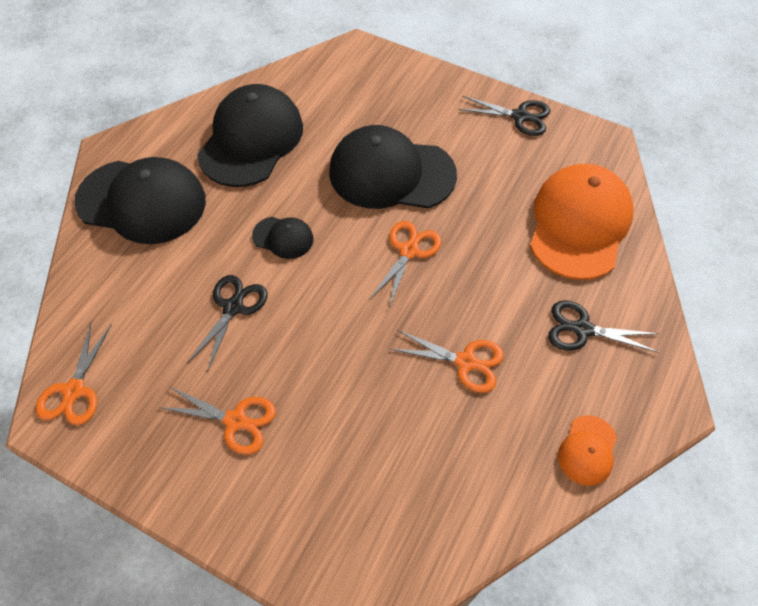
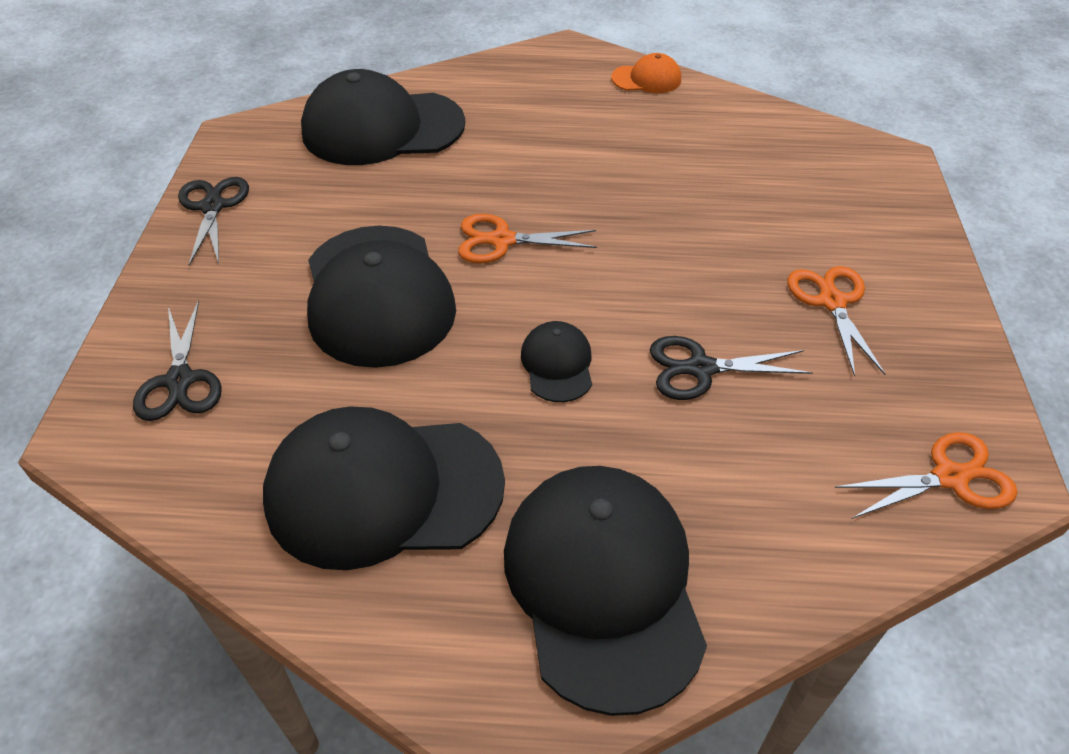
camera: 115 degrees left, 10 degrees down
orange scissors [390,330,504,393] -> none
orange cap [530,164,633,280] -> black cap [301,69,465,165]
black scissors [548,300,659,353] -> black scissors moved to [133,300,222,421]

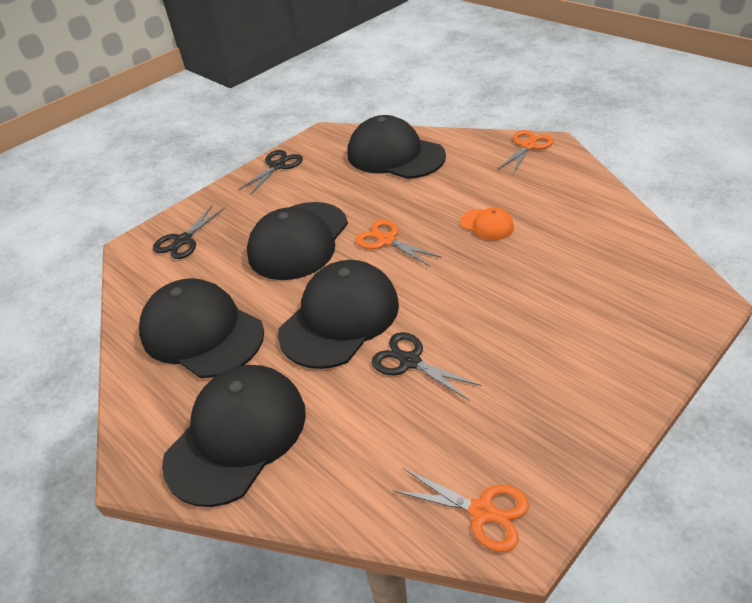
camera: 45 degrees right, 5 degrees down
black cap [521,321,592,402] -> black cap [278,260,399,369], size x2.17
orange cap [611,53,681,93] -> orange cap moved to [460,208,514,240]
orange scissors [787,266,885,377] -> orange scissors moved to [498,130,554,174]

